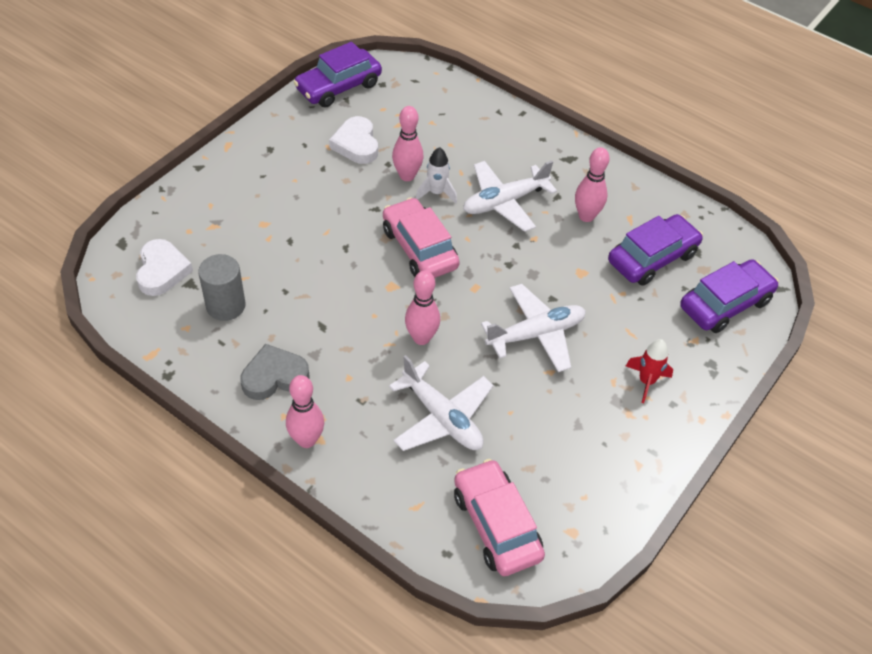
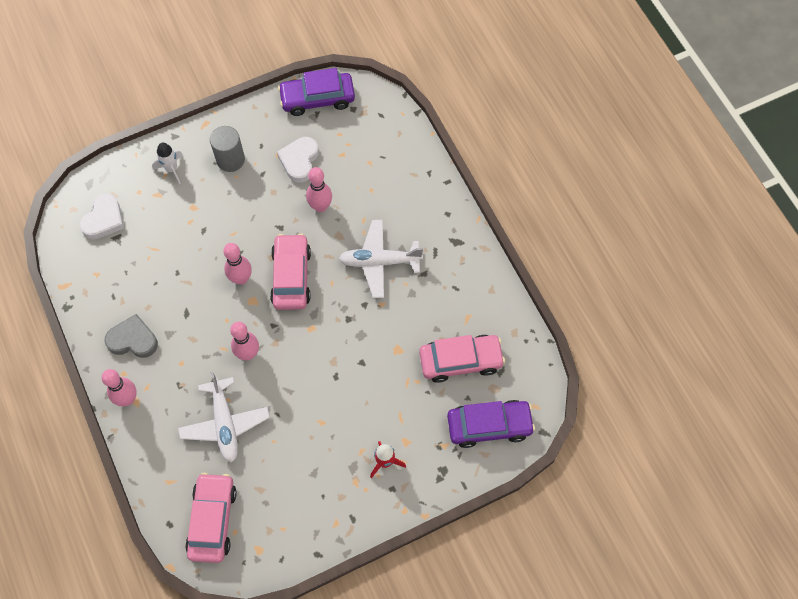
camera: 30 degrees right, 15 degrees up
grey cylinder [198,254,246,321] -> grey cylinder moved to [210,126,245,172]
white rocket [416,147,457,203] -> white rocket moved to [152,143,183,184]
white plane [481,284,586,372] -> none
pink bowling pin [575,147,610,222] -> pink bowling pin moved to [223,243,252,285]
purple car [608,214,703,286] -> pink car [419,335,505,383]

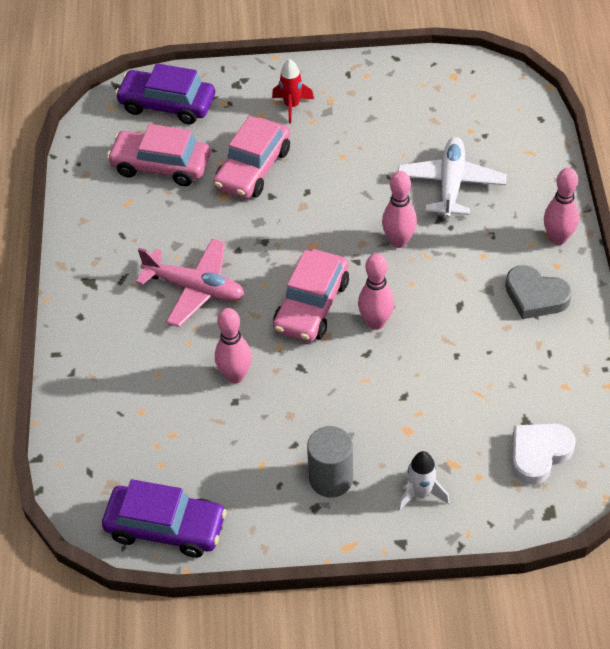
camera: 155 degrees left, 15 degrees down
pink car [185,473,237,563] -> pink car moved to [213,116,290,199]
white heart [277,137,319,183] -> none
white plane [339,220,423,298] -> pink plane [136,239,244,327]

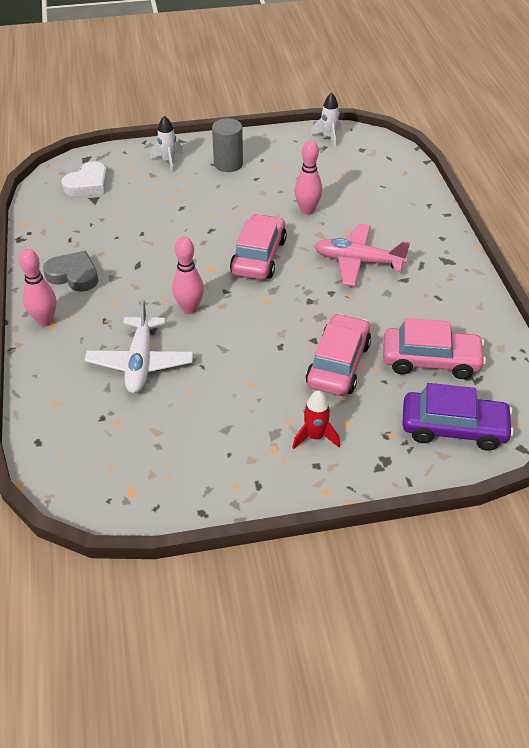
camera: 170 degrees right, 5 degrees down
purple car [102,479,227,558] -> white rocket [310,93,341,148]
pink bowling pin [358,253,394,330] -> none

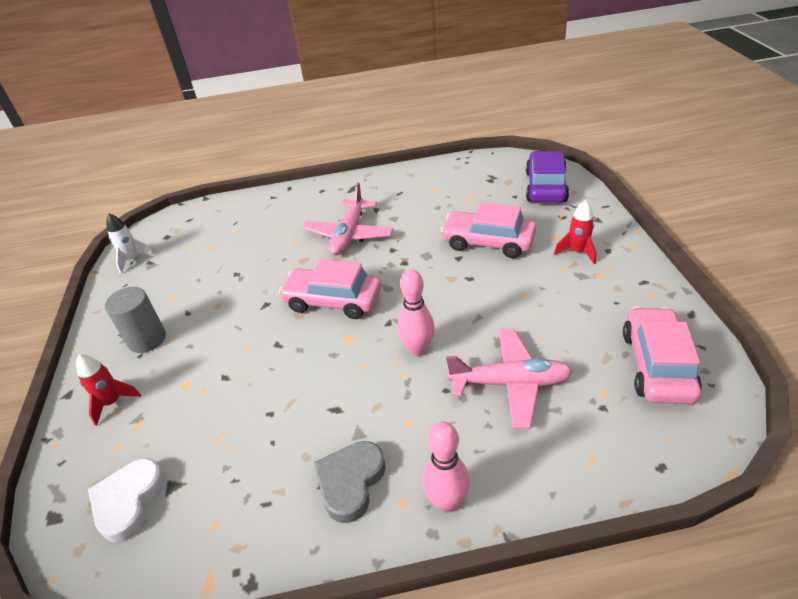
camera: 85 degrees left, 5 degrees down
white heart [61,161,108,196] -> white heart turned 120 degrees counterclockwise [88,458,165,543]
white plane [85,299,193,394] -> pink plane [446,329,573,429]
white rocket [150,116,184,172] -> red rocket [76,354,141,426]
pink bowling pin [295,140,322,215] -> none
pink car [383,318,486,379] -> pink car moved to [623,307,702,404]

